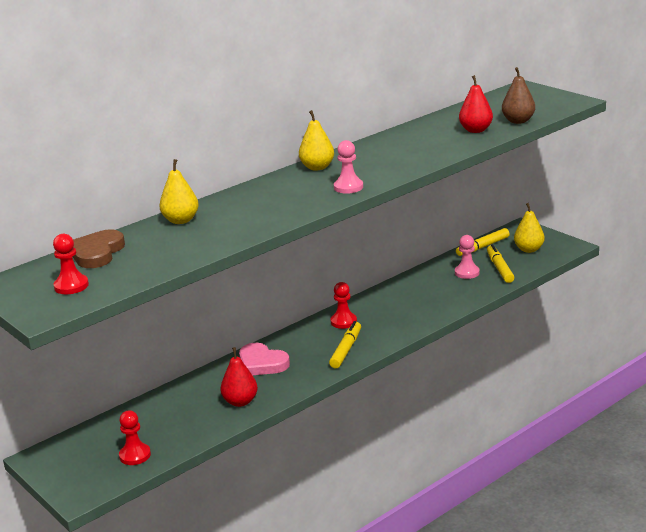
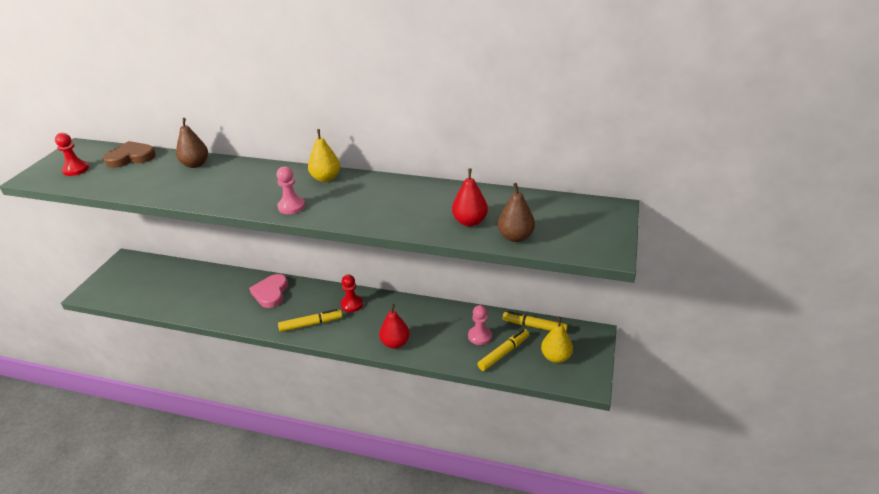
camera: 55 degrees right, 10 degrees up
red pawn [119,410,151,465] -> none
yellow pear [159,159,199,224] -> brown pear [176,118,208,168]
red pear [220,347,258,407] -> red pear moved to [379,304,410,349]

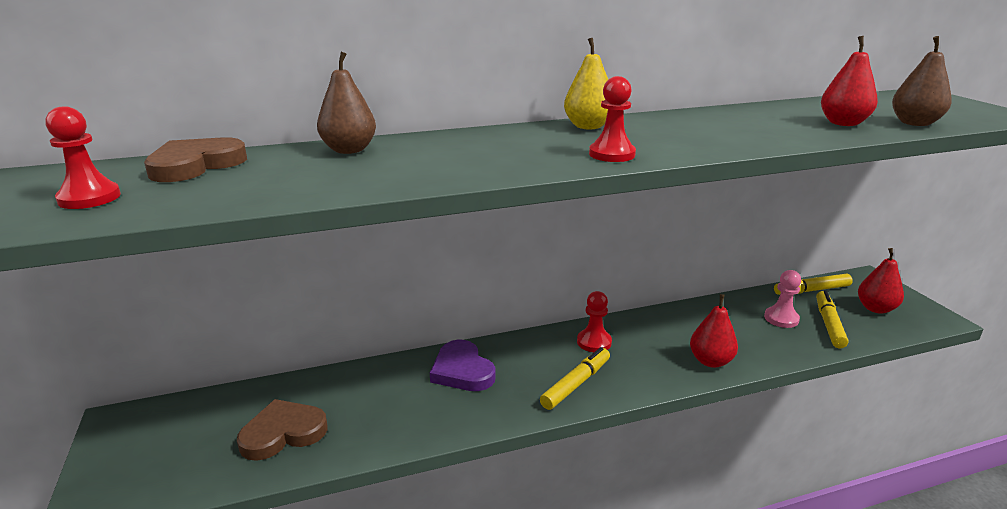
camera: 35 degrees left, 10 degrees down
pink heart [249,274,288,308] -> purple heart [430,340,496,391]
pink pawn [277,166,305,214] -> red pawn [589,76,636,162]
yellow pear [541,317,573,363] -> red pear [858,248,904,314]
none -> brown heart [237,399,328,461]

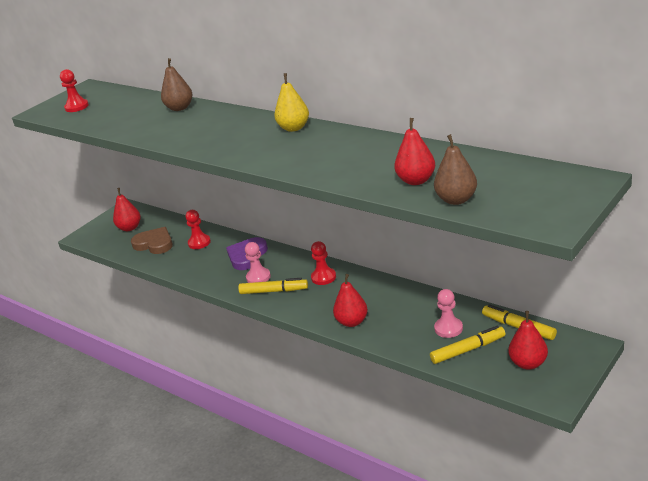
camera: 60 degrees right, 5 degrees up
brown heart [144,137,247,182] -> none
red pawn [589,76,636,162] -> red pawn moved to [186,210,211,249]
none -> red pear [113,188,141,231]
none -> pink pawn [245,242,271,283]

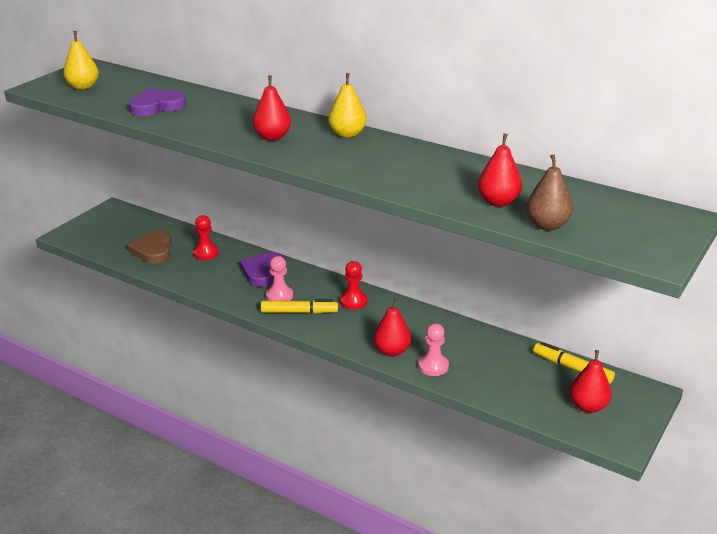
camera: 10 degrees left, 0 degrees up
red pawn [60,69,89,112] -> yellow pear [63,31,99,90]
red pear [113,188,141,231] -> red pear moved to [253,75,291,141]
brown heart [131,227,173,254] -> brown heart turned 120 degrees counterclockwise [128,230,171,264]
brown pear [161,58,193,111] -> none
yellow marker [430,326,505,364] -> none
pink pawn [434,289,463,338] -> pink pawn moved to [418,323,449,376]
none -> purple heart [129,88,187,116]

